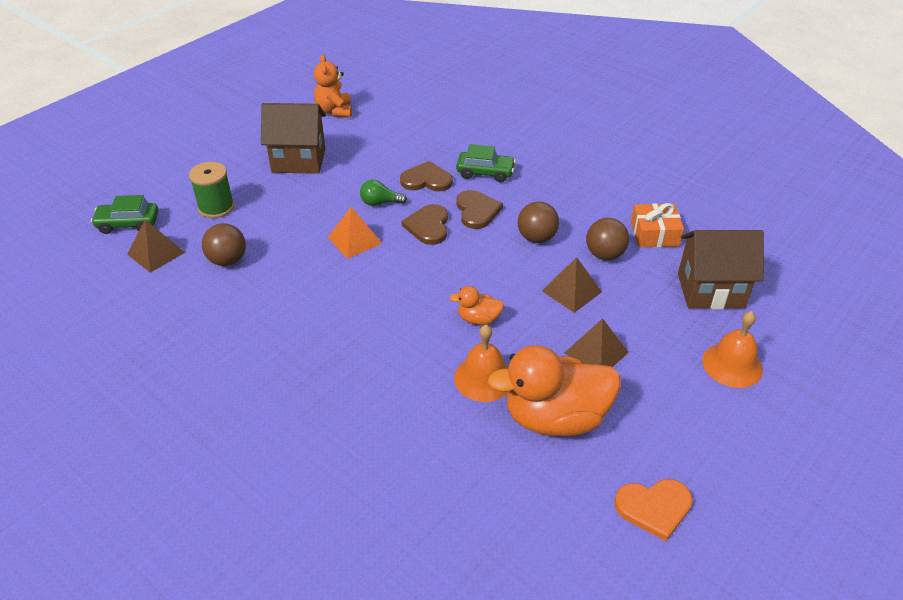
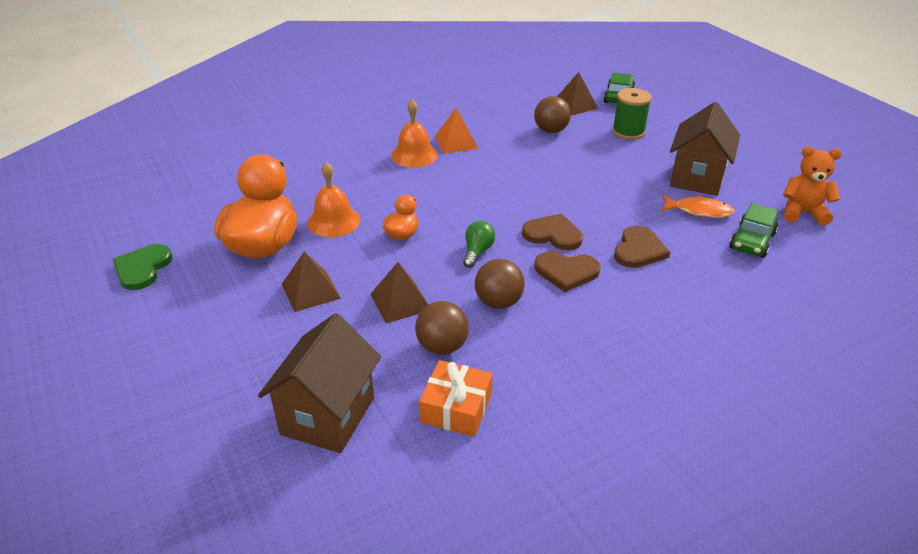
camera: 110 degrees right, 5 degrees down
orange pyramid [328,207,382,259] -> orange pyramid moved to [435,108,478,154]
green light bulb [360,180,407,206] -> green light bulb moved to [463,221,495,268]
green car [456,144,516,182] -> green car moved to [729,203,778,258]
orange heart [614,479,693,541] -> green heart [113,244,173,290]
orange bell [702,311,763,388] -> orange bell moved to [391,100,438,167]
none -> orange fish [661,195,735,218]

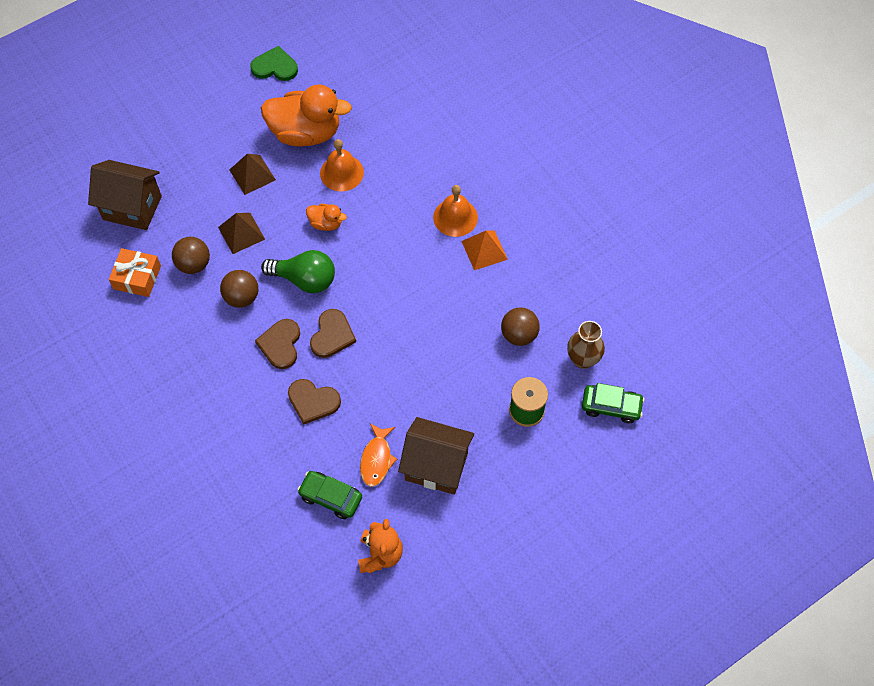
camera: 85 degrees right, 25 degrees up
green light bulb [463,221,495,268] -> green light bulb [261,250,335,293], size x1.72
brown pyramid [557,72,598,116] -> brown vase [567,321,605,369]

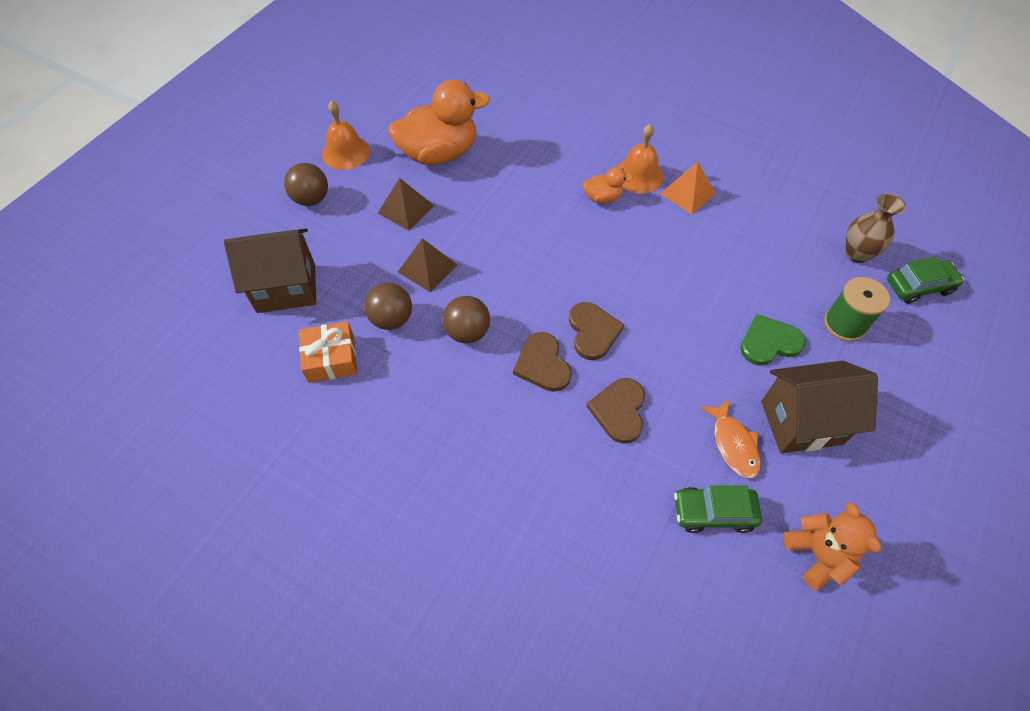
camera: 25 degrees left, 5 degrees down
green heart [250,46,298,81] -> green heart moved to [740,314,806,366]
green light bulb [261,250,335,293] -> none
brown heart [288,379,341,425] -> brown heart turned 105 degrees clockwise [586,378,645,443]
orange duck [306,204,347,231] -> orange duck moved to [583,167,633,203]
orange bell [320,139,364,192] -> orange bell moved to [322,100,370,170]
brown ball [501,307,540,346] -> brown ball moved to [284,163,328,206]

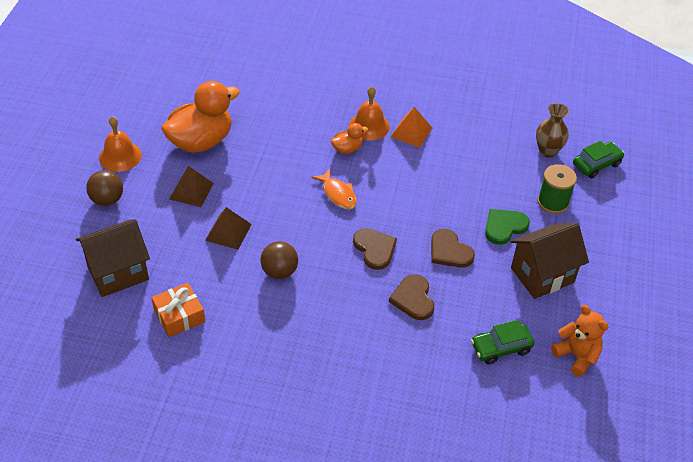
camera: 20 degrees left, 10 degrees down
brown ball [364,283,412,330] -> none
brown heart [513,332,572,392] -> brown heart moved to [431,229,475,268]
orange fish [700,399,760,478] -> orange fish moved to [311,169,357,210]

